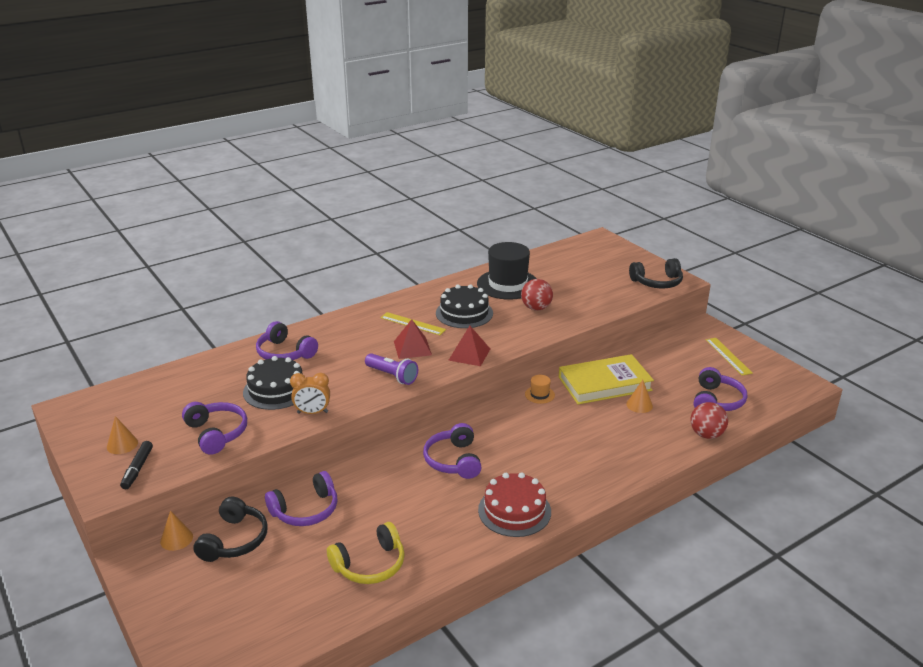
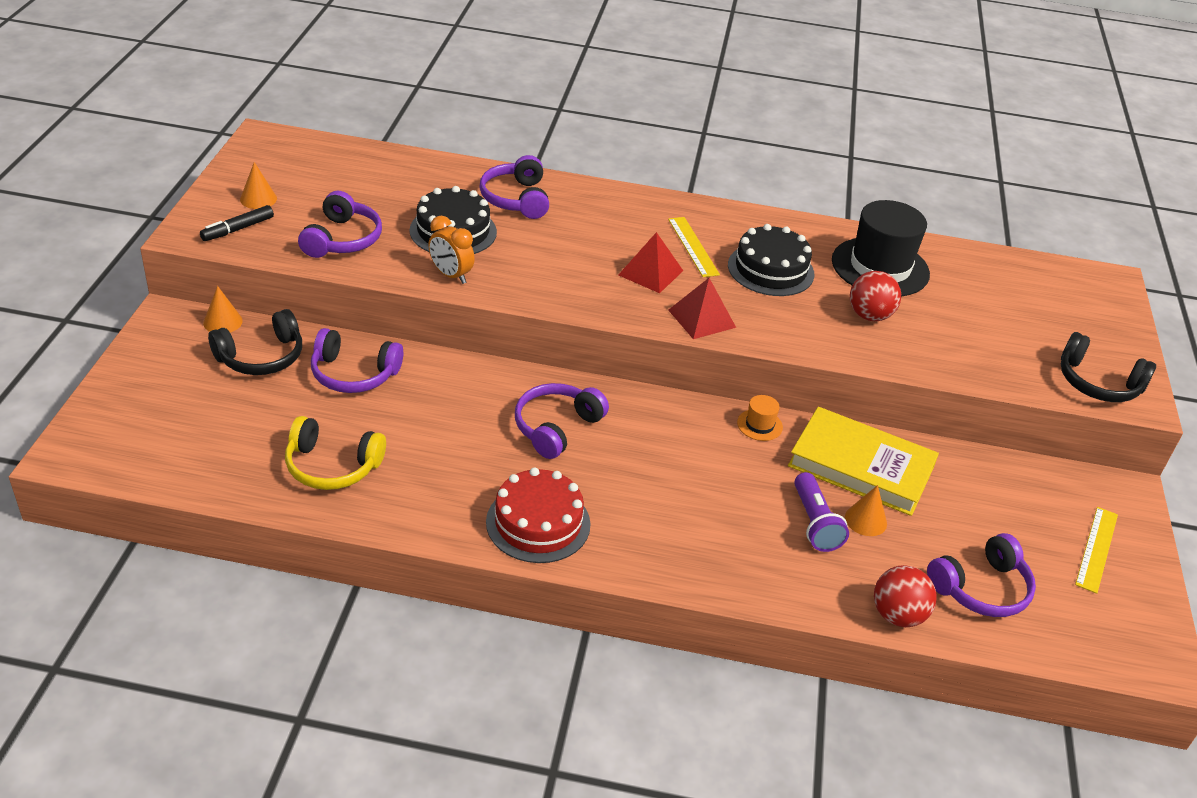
camera: 40 degrees right, 10 degrees up
purple flashlight [365,353,418,385] -> purple flashlight moved to [794,472,849,552]

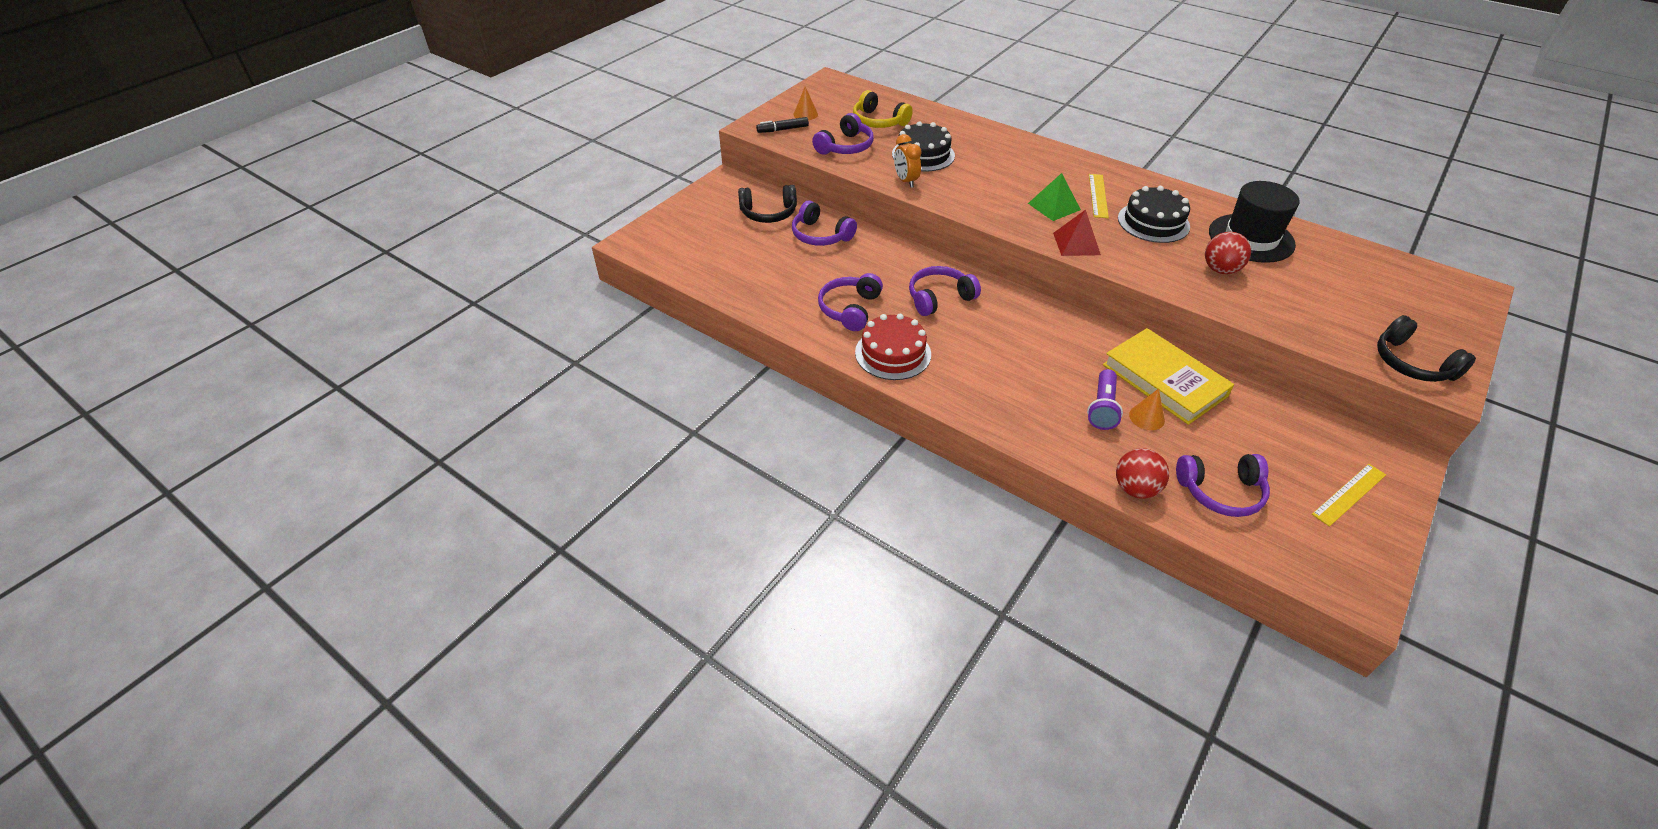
camera: 30 degrees right, 5 degrees up
orange cone [203,286,243,332] -> none
yellow headphones [285,416,386,490] -> yellow headphones moved to [853,90,913,128]
purple headphones [479,155,549,219] -> purple headphones moved to [818,273,883,331]
red pyramid [619,232,683,293] -> green pyramid [1028,173,1081,221]
orange hat [737,395,783,441] -> none

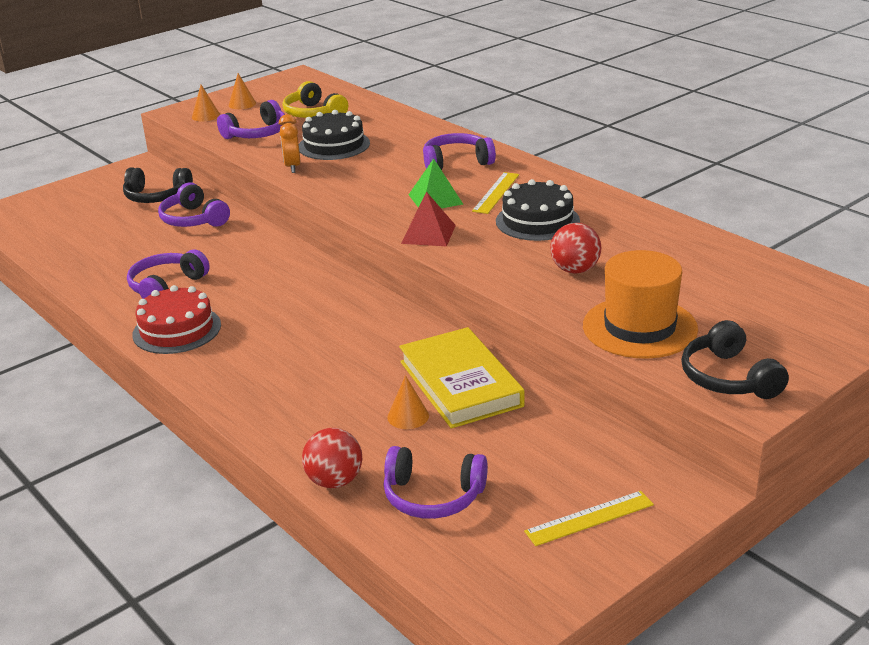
camera: 15 degrees right, 15 degrees down
black marker [756,117,809,133] -> orange cone [192,85,220,121]
purple headphones [909,266,981,316] -> purple headphones moved to [423,133,496,170]
purple flashlight [1087,369,1123,430] -> none
black hat [1209,181,1300,263] -> none
none -> orange hat [583,250,698,359]

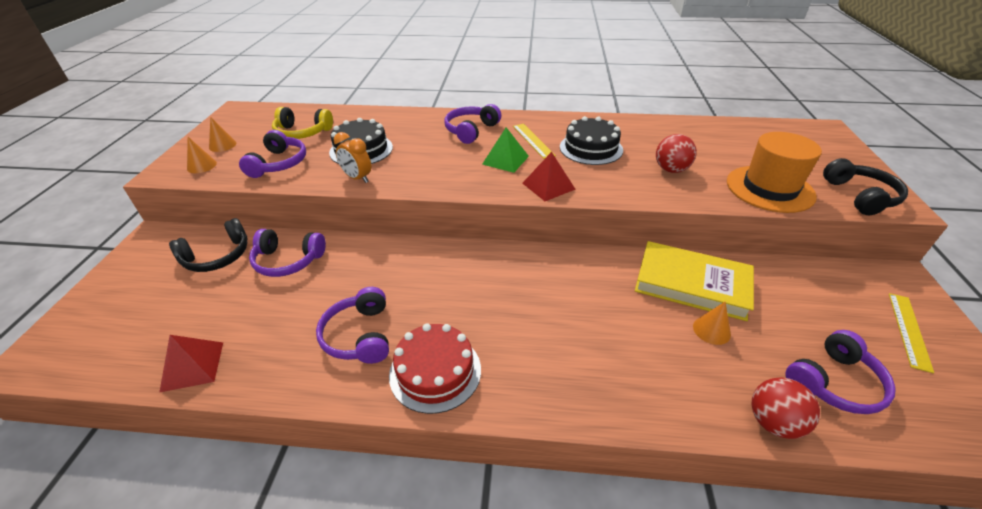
camera: 45 degrees left, 10 degrees up
black headphones [681,320,789,399] -> black headphones turned 120 degrees counterclockwise [823,158,908,215]
none -> red pyramid [159,335,223,393]

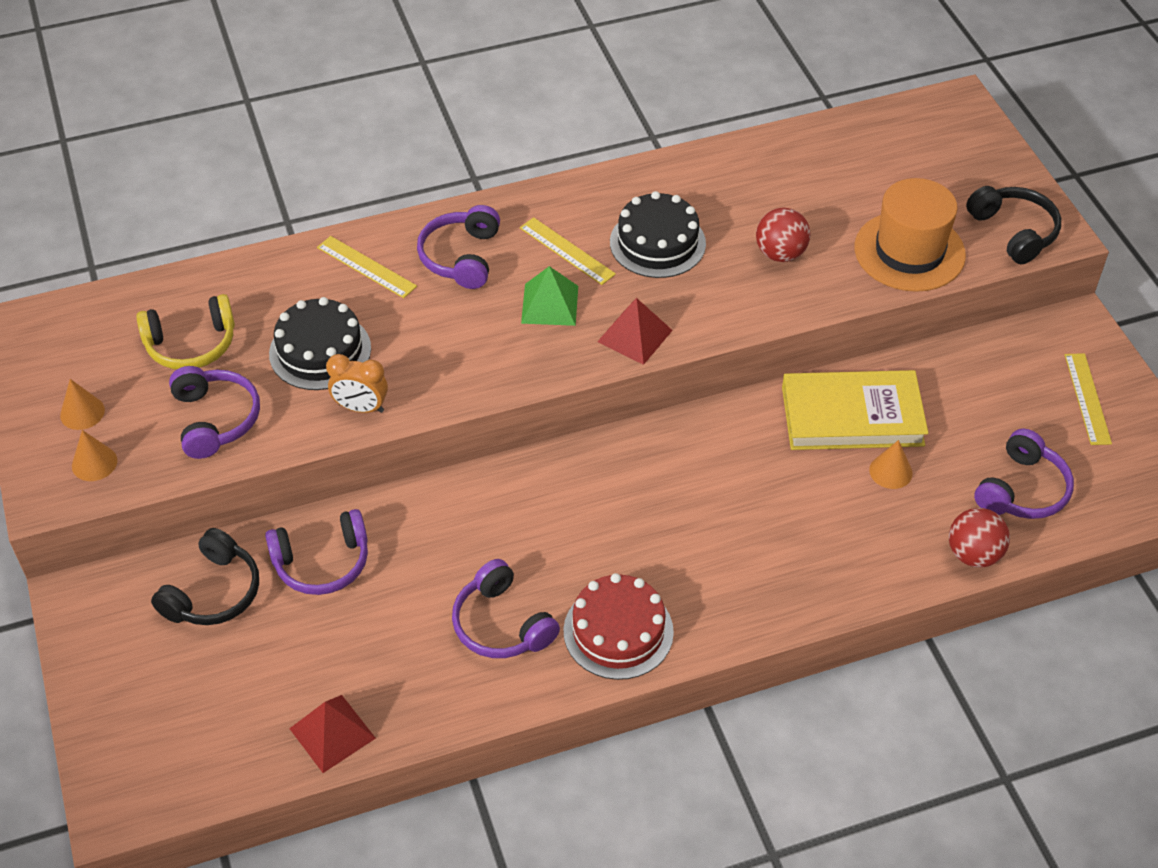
camera: 25 degrees left, 10 degrees up
none -> yellow ruler [317,236,417,298]

